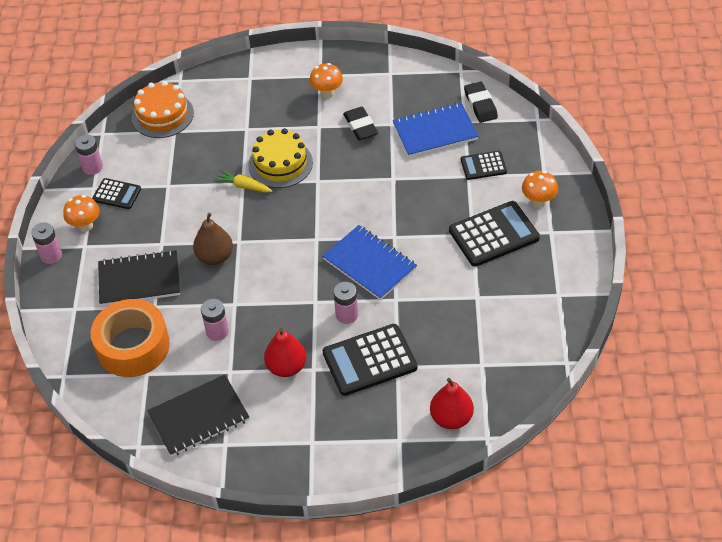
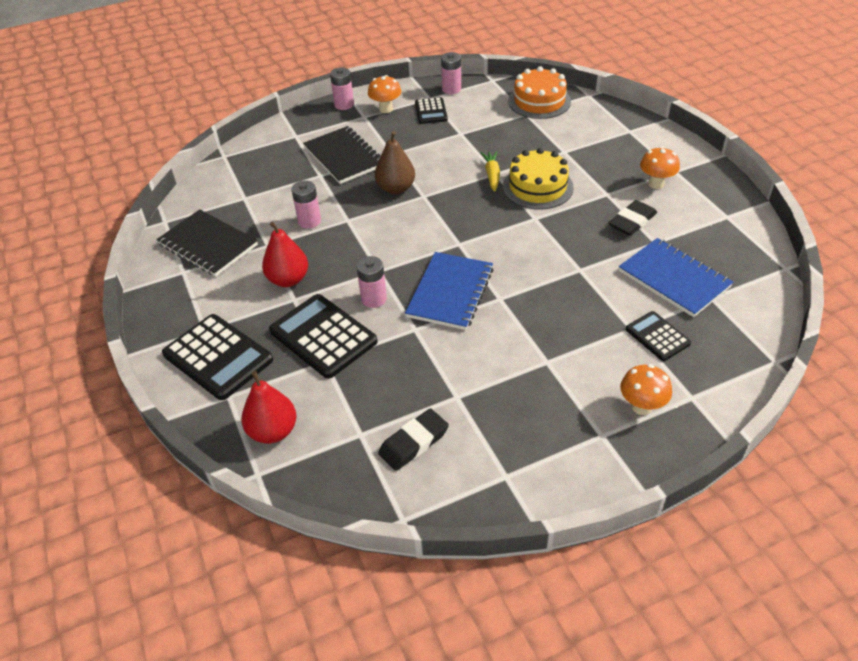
camera: 65 degrees right, 5 degrees down
orange tape [91,299,170,377] -> none
black calculator [449,201,540,267] -> black calculator moved to [162,314,273,400]
black eraser [464,81,498,123] -> black eraser moved to [378,408,449,471]

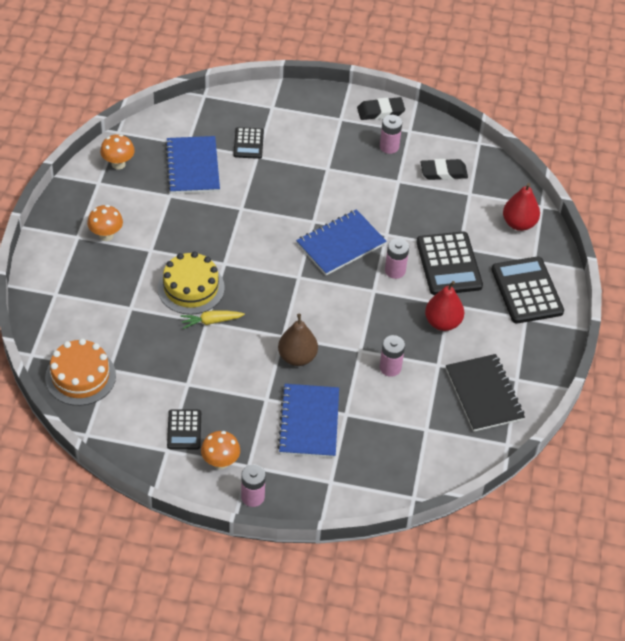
camera: 150 degrees left, 5 degrees up
black notebook [303,126,380,184] -> blue notebook [277,384,339,458]
black calculator [415,97,448,124] -> black calculator turned 150 degrees clockwise [167,409,201,449]
pink battery [441,52,461,94] -> pink battery moved to [380,115,402,154]
yellow carrot [481,151,500,192] -> yellow carrot turned 45 degrees clockwise [180,310,245,329]
black eraser [609,200,657,236] -> black eraser moved to [357,97,405,120]
orange mushroom [620,364,672,415] -> orange mushroom moved to [100,134,135,170]

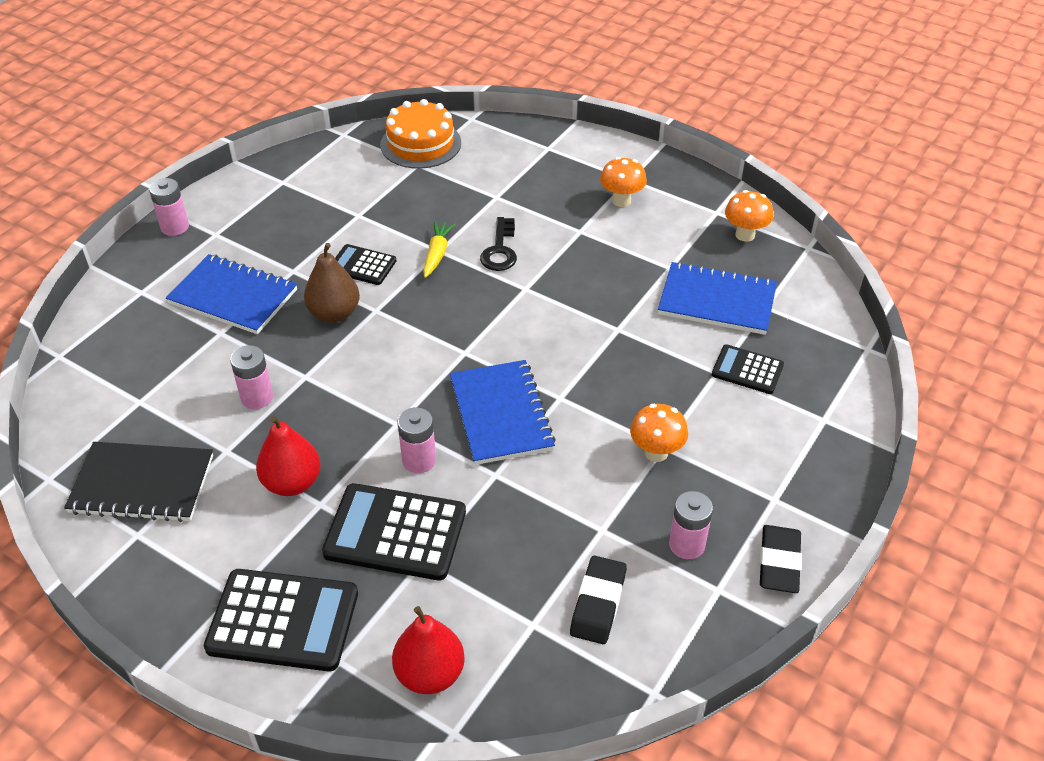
camera: 115 degrees right, 5 degrees down
yellow cake [158,252,225,315] -> black key [480,217,517,271]
black calculator [167,409,201,449] -> black calculator moved to [335,244,396,285]
orange mushroom [201,431,240,469] -> orange mushroom moved to [630,404,688,462]

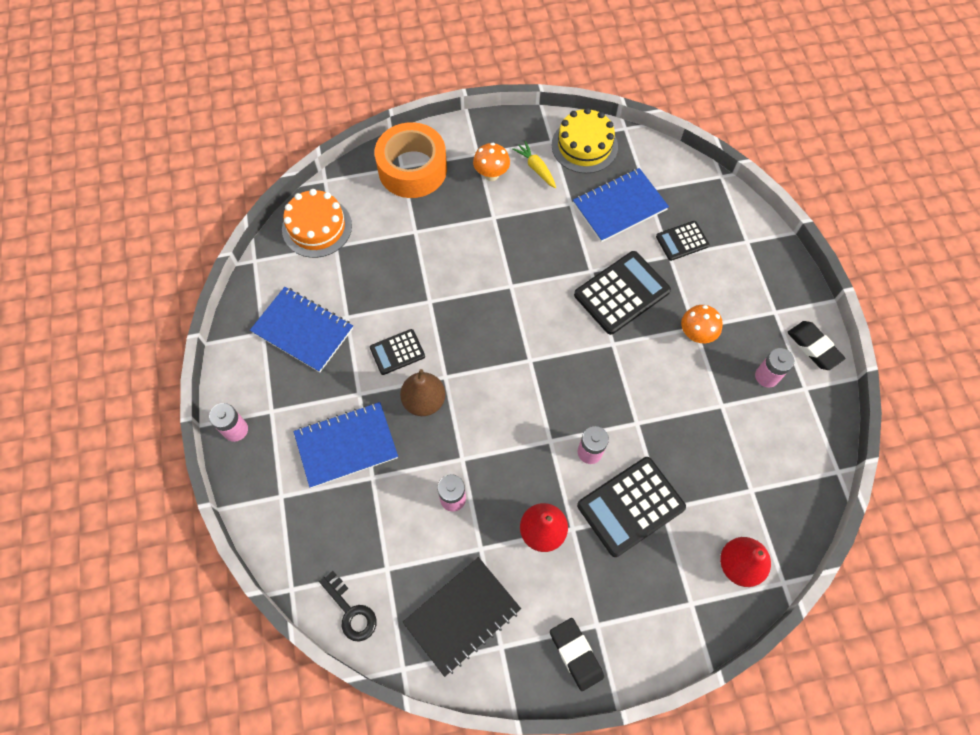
camera: 45 degrees left, 20 degrees up
black calculator [204,569,358,672] -> black calculator moved to [574,251,671,335]
yellow carrot [423,221,455,278] -> yellow carrot moved to [512,141,556,188]
blue notebook [450,360,556,465] -> blue notebook moved to [250,287,353,372]
black key [480,217,517,271] -> black key moved to [319,571,376,642]
black eraser [570,556,627,644] -> black eraser moved to [550,618,604,691]
orange mushroom [725,190,773,242] -> yellow cake [552,108,618,173]
none -> orange tape [375,122,447,198]

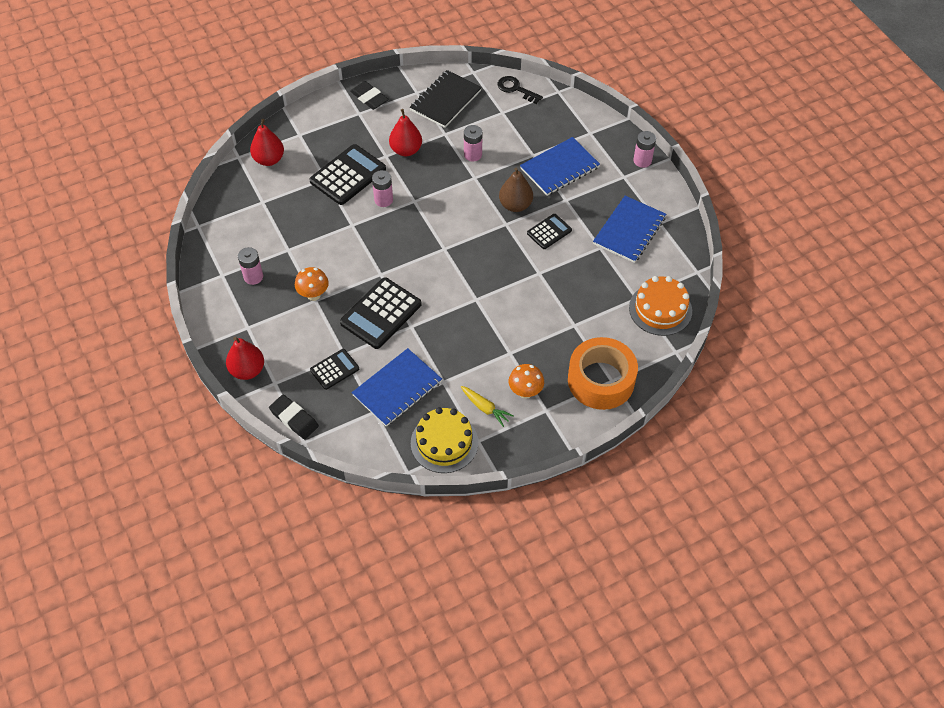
camera: 165 degrees right, 10 degrees down
blue notebook [250,287,353,372] -> blue notebook turned 75 degrees counterclockwise [593,196,666,263]
black eraser [788,321,845,370] -> black eraser moved to [269,394,319,439]
none -> red pear [226,337,264,380]

